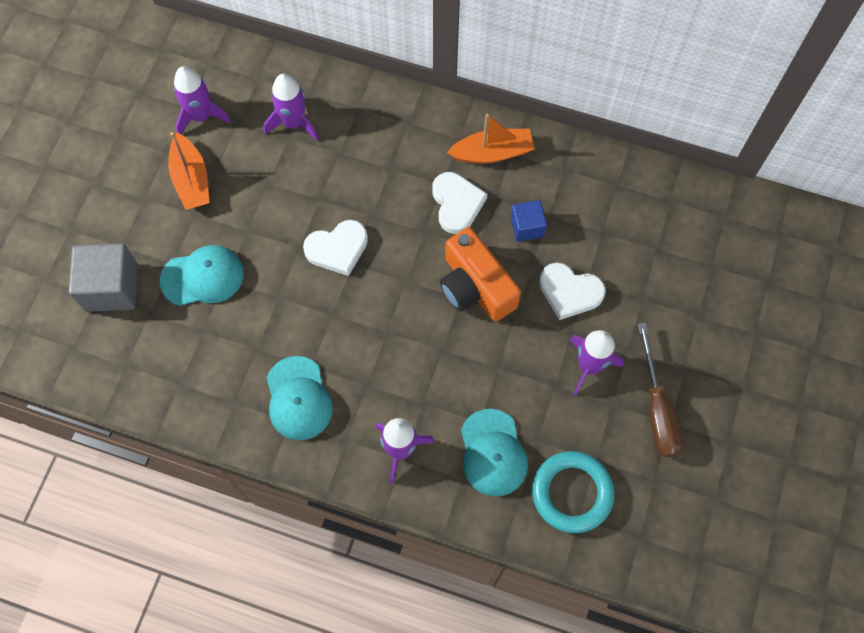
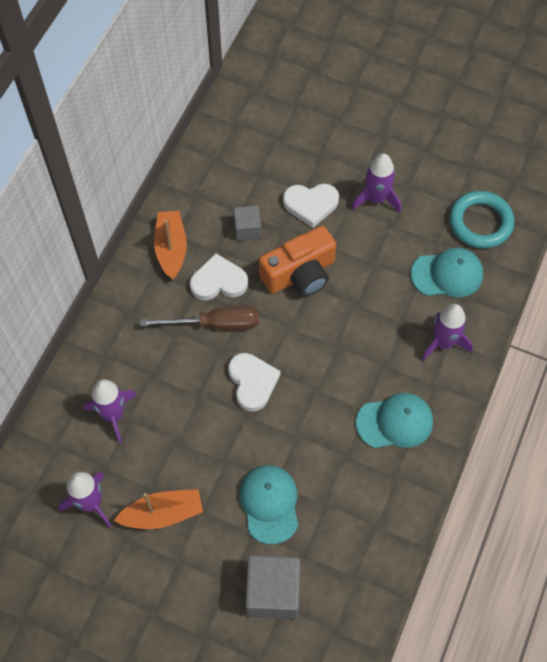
camera: 85 degrees left, 5 degrees down
blue cube [511,200,547,242] -> grey cube [233,205,261,241]
white heart [539,262,606,320] -> white heart turned 60 degrees clockwise [283,184,339,228]
brown screwdriver [638,323,683,457] -> brown screwdriver moved to [140,306,259,330]

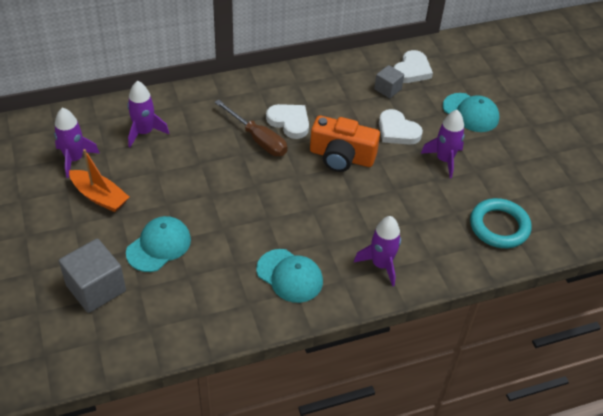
camera: 45 degrees right, 15 degrees down
orange boat [154,210,187,279] -> none
white heart [228,353,281,412] -> white heart moved to [394,50,433,83]
grey cube [233,205,261,241] -> grey cube moved to [374,65,404,98]
turquoise cap [411,247,483,297] -> turquoise cap moved to [443,93,499,132]

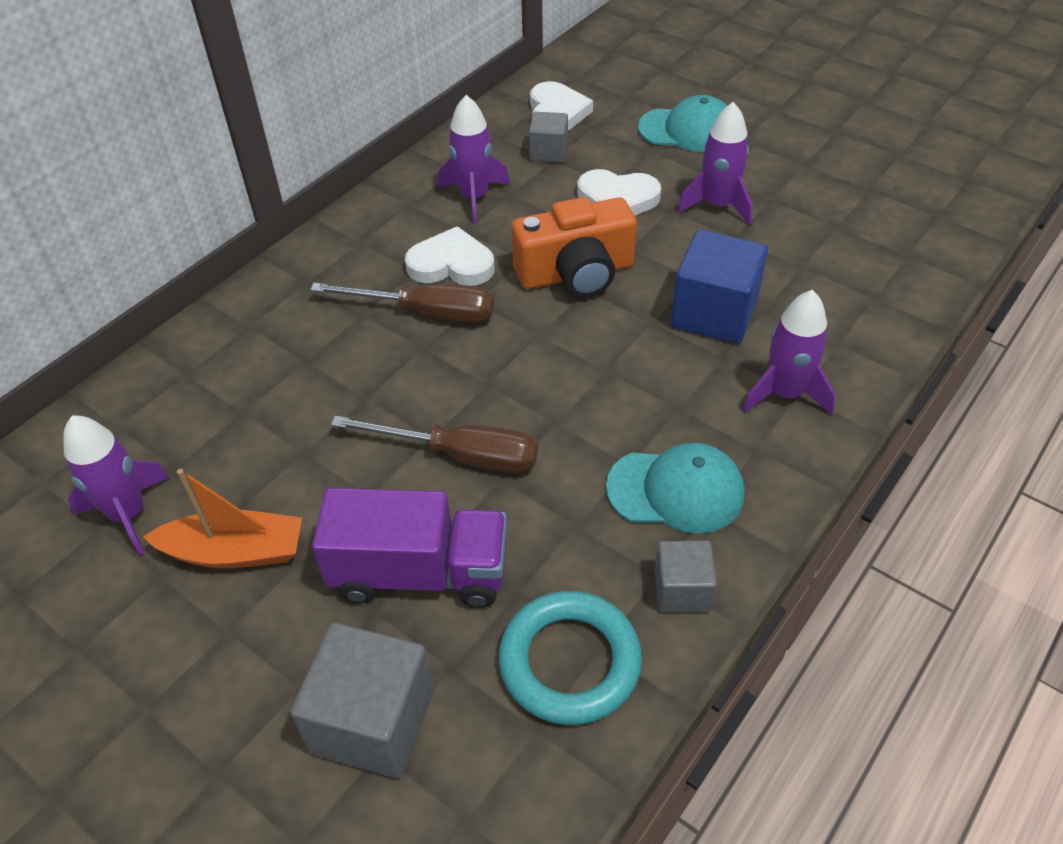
camera: 30 degrees left, 0 degrees up
turquoise cap [126,216,191,272] -> purple truck [312,488,507,608]
purple rocket [127,81,169,147] -> purple rocket moved to [438,95,510,224]
turquoise ring [470,198,532,248] -> turquoise ring moved to [499,591,642,725]
none -> brown screwdriver [331,416,538,473]
none -> grey cube [655,541,717,612]
none -> blue cube [671,230,768,344]

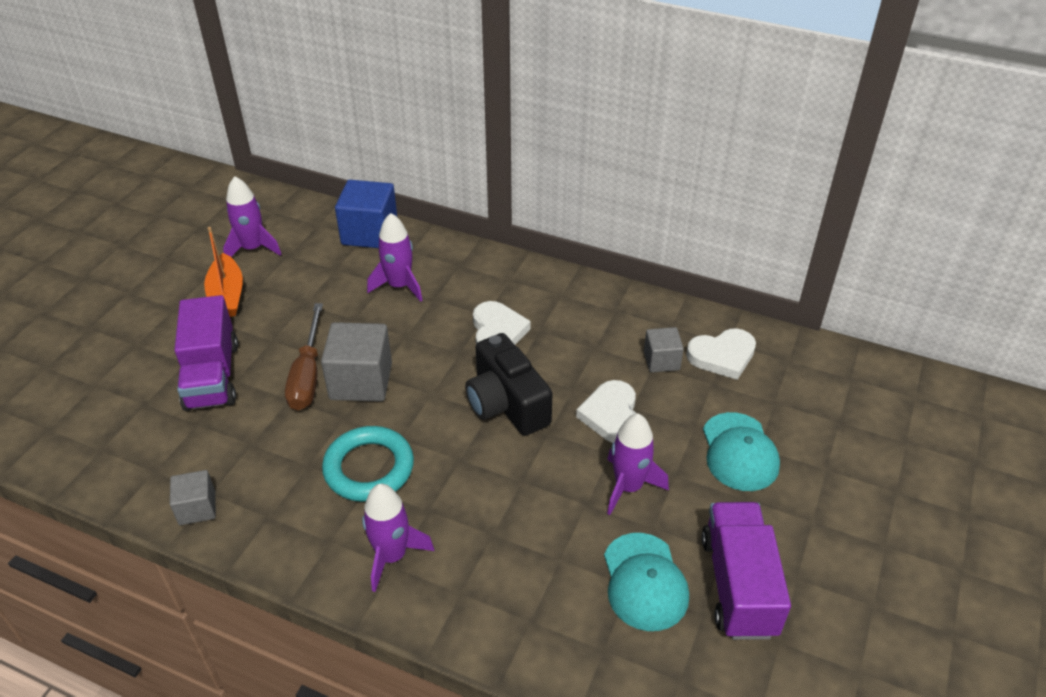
camera: 75 degrees right, 5 degrees down
grey cube [290,623,434,778] -> grey cube moved to [321,322,392,402]
brown screwdriver [310,283,494,323] -> none
purple rocket [438,95,510,224] -> purple rocket moved to [367,213,423,302]
turquoise ring [499,591,642,725] -> turquoise ring moved to [322,426,414,502]
orange camera [511,197,637,298] -> black camera [465,333,553,436]
turquoise cap [606,443,744,533] -> turquoise cap moved to [604,533,689,631]
blue cube [671,230,768,344] -> blue cube moved to [335,180,397,248]
none -> purple truck [701,502,791,640]

